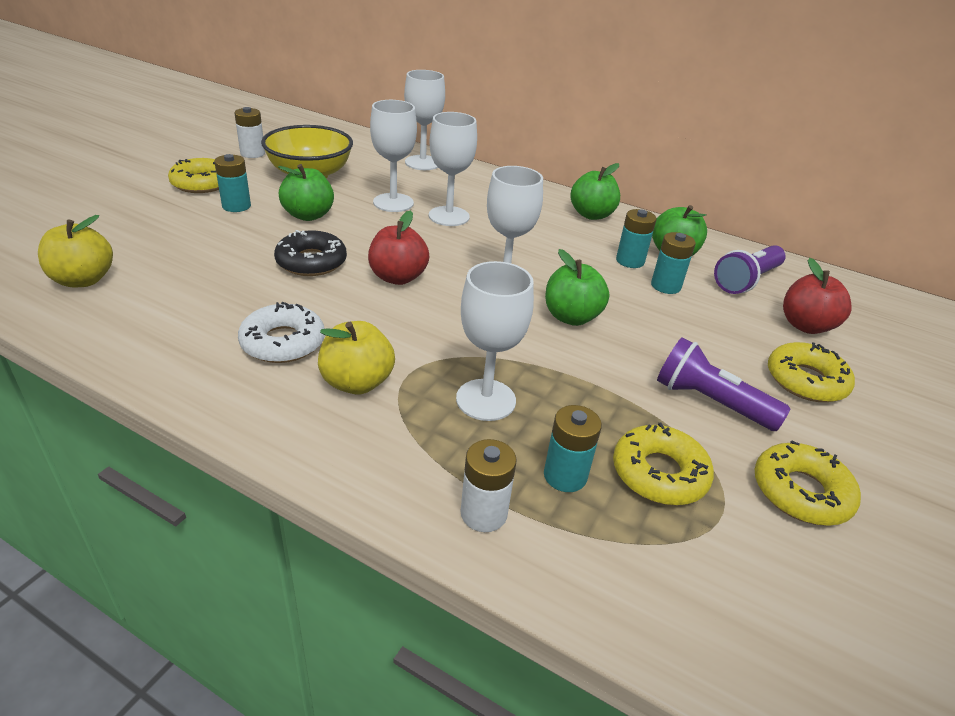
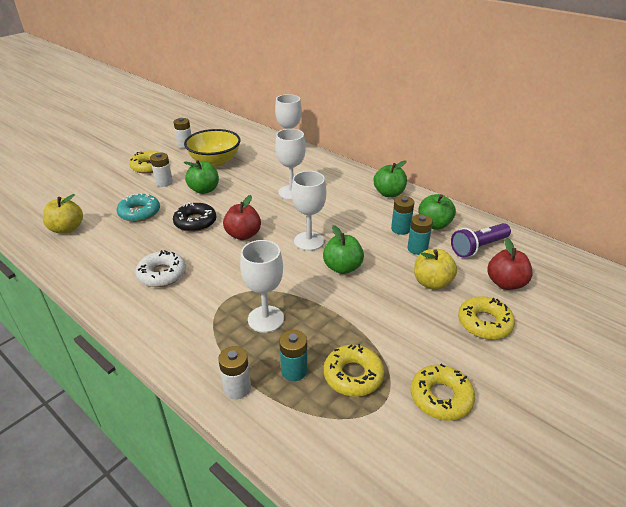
camera: 15 degrees right, 0 degrees up
turquoise battery [214,154,251,212] -> white battery [150,153,173,187]
yellow apple [318,321,395,395] -> yellow apple moved to [414,249,457,290]
white goblet [370,100,417,212] -> none
purple flashlight [657,337,790,431] -> none
none -> turquoise donut [117,193,160,222]

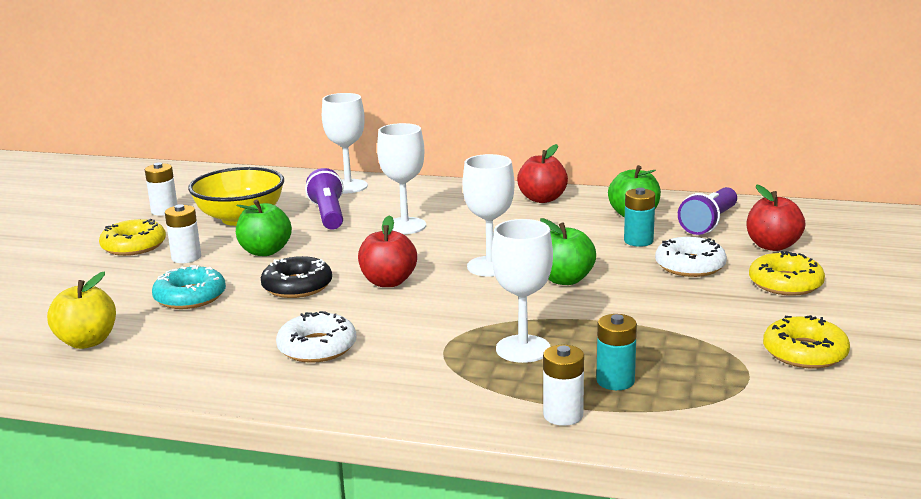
camera: 25 degrees left, 15 degrees down
yellow donut [324,344,384,397] -> none
green apple [374,160,407,197] -> red apple [517,144,568,203]
turquoise battery [391,196,414,235] -> none
yellow apple [414,249,457,290] -> white donut [655,237,727,277]
none -> purple flashlight [305,168,344,230]

